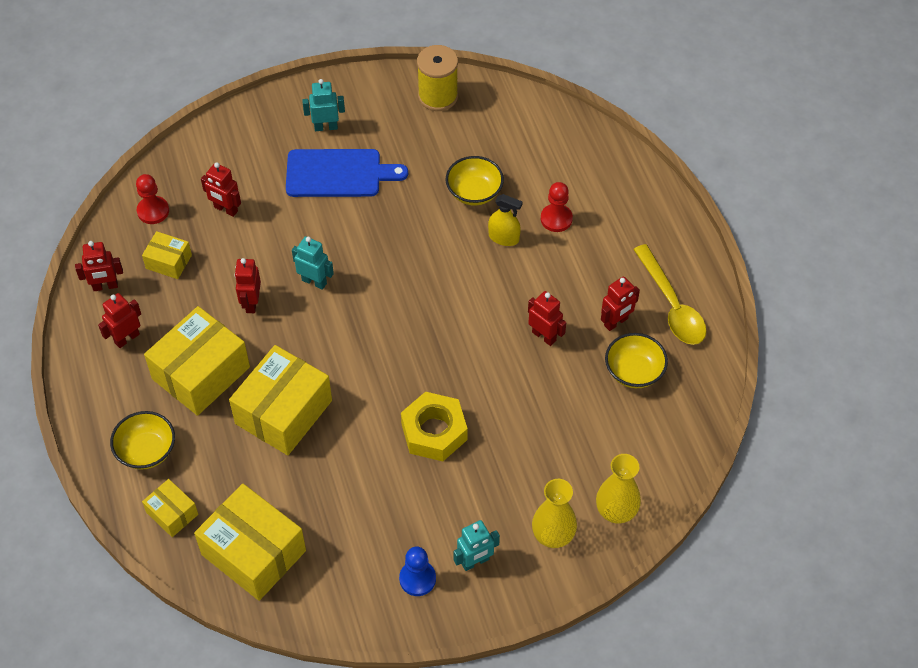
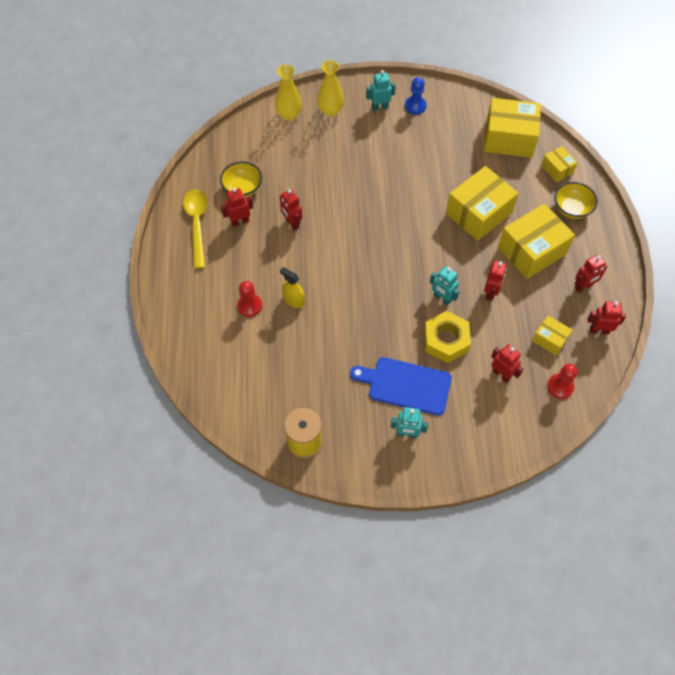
camera: 165 degrees left, 5 degrees up
yellow box [194,483,306,601] -> yellow box turned 45 degrees counterclockwise [484,98,541,158]
yellow nut [401,392,468,461] -> yellow nut moved to [424,311,471,363]
yellow bowl [446,156,504,205] -> none

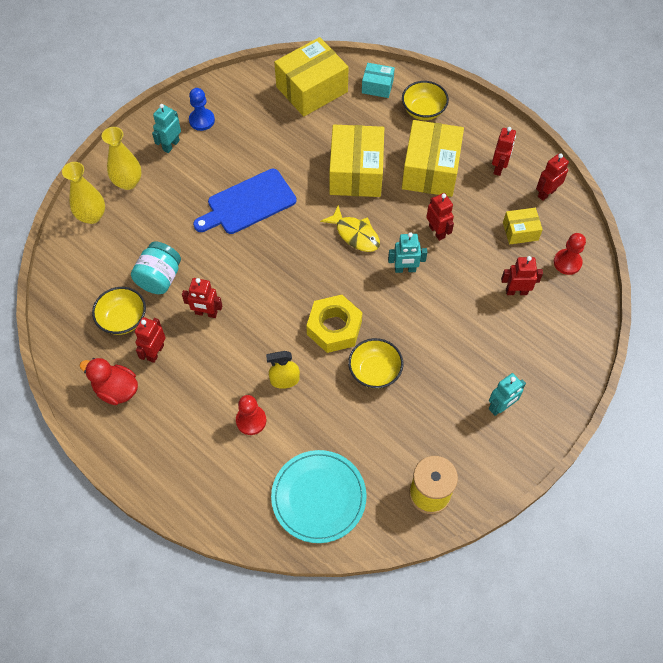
camera: 45 degrees left, 0 degrees up
yellow spoon [183,189,208,269] -> red duck [80,358,138,405]
blue cutting board [350,357,452,415] -> blue cutting board moved to [193,169,296,234]
yellow nut [424,311,471,363] -> yellow nut moved to [306,295,363,353]
yellow box [541,146,577,182] -> turquoise box [362,63,395,98]
none -> turquoise jar [131,242,181,294]
none -> turquoise plate [271,450,367,543]
none -> yellow fish [320,205,380,252]
none -> yellow bowl [348,338,403,389]

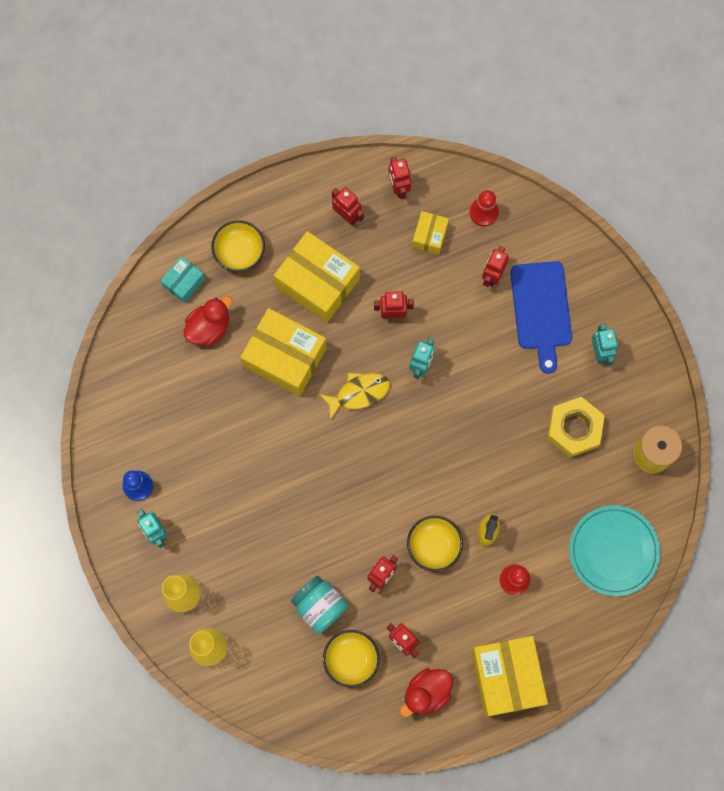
camera: 65 degrees left, 15 degrees up
blue cutting board [193,169,296,234] -> blue cutting board moved to [510,261,572,374]
yellow box [274,37,348,117] -> yellow box moved to [471,636,548,717]
yellow nut [306,295,363,353] -> yellow nut moved to [547,397,605,457]
yellow bowl [348,338,403,389] -> yellow bowl moved to [407,516,463,572]
none -> red duck [184,296,233,346]

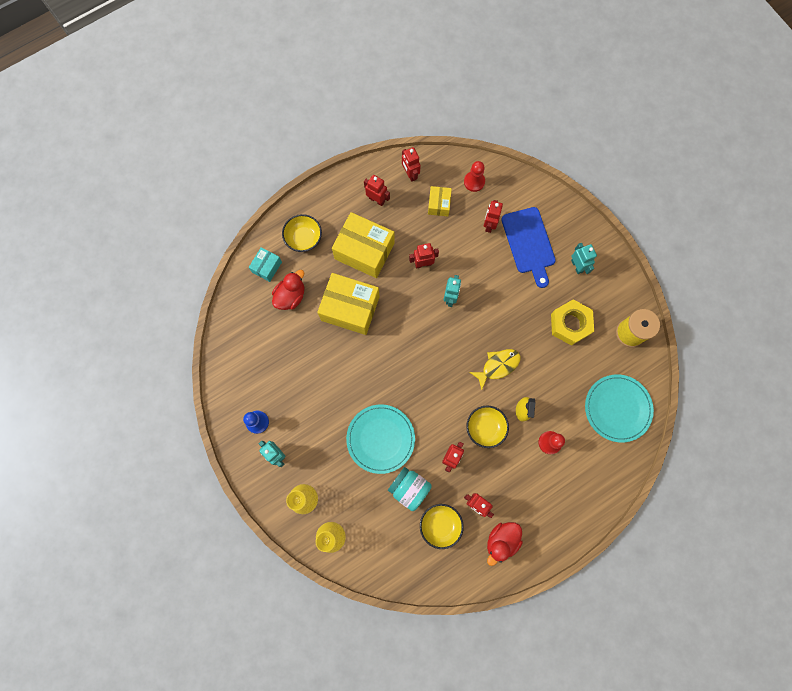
camera: 10 degrees left, 0 degrees up
yellow fish [319,373,390,420] -> yellow fish moved to [469,349,521,390]
yellow box [471,636,548,717] -> none
none -> turquoise plate [346,404,415,474]

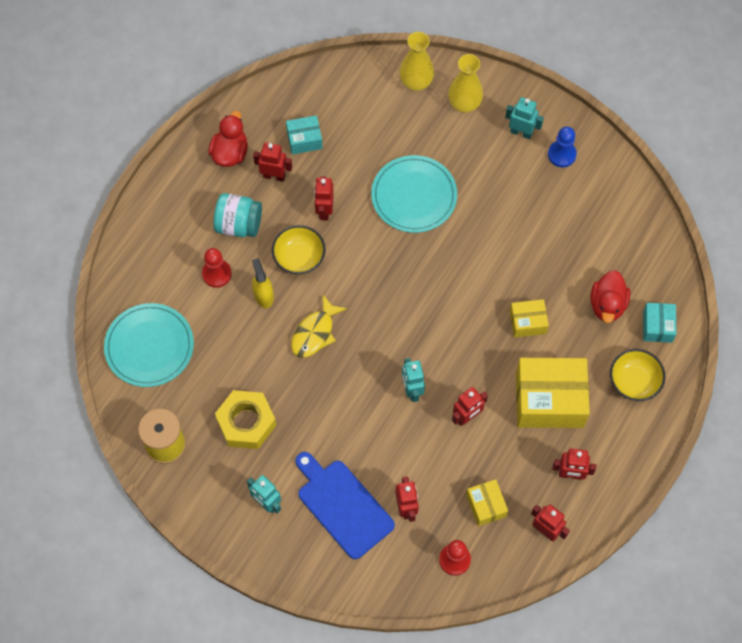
camera: 155 degrees right, 10 degrees down
yellow box [317,273,380,335] -> yellow box [510,299,549,338], size x0.51
turquoise jar [388,467,432,511] -> turquoise jar moved to [213,193,262,237]
yellow bowl [420,504,464,549] -> turquoise box [286,115,323,154]

